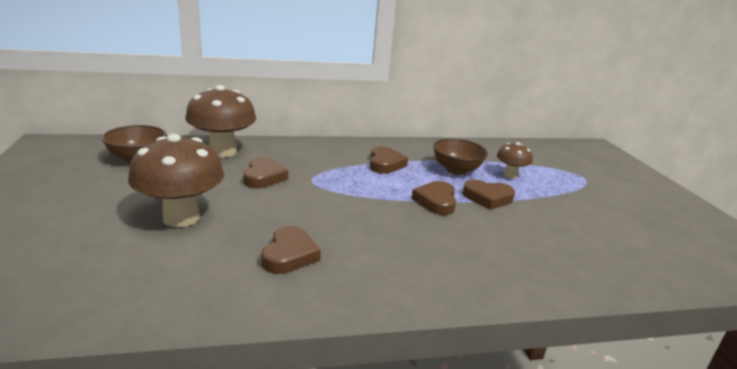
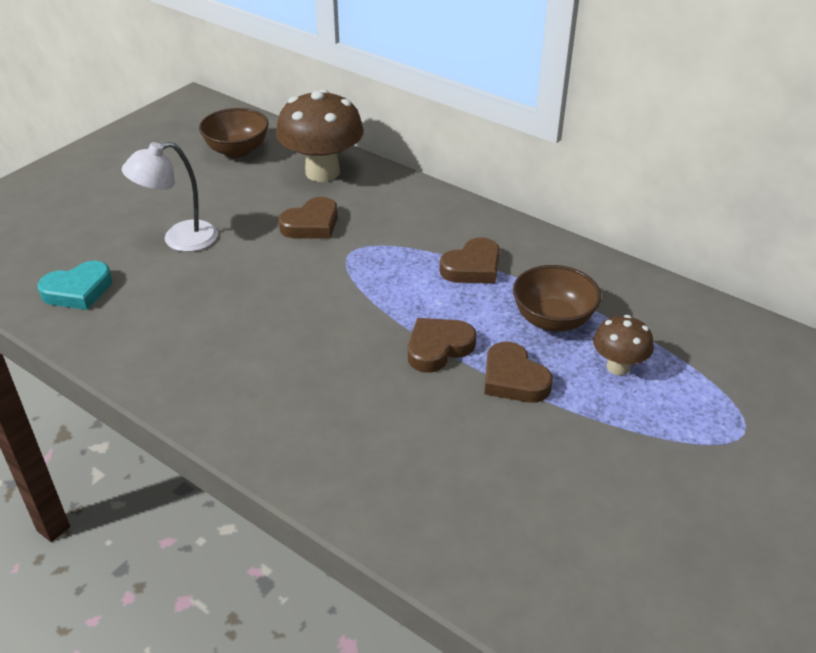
camera: 50 degrees right, 15 degrees up
brown mushroom [128,134,224,227] -> white lamp [121,142,218,252]
brown heart [261,226,321,274] -> none
none -> turquoise heart [38,261,112,310]

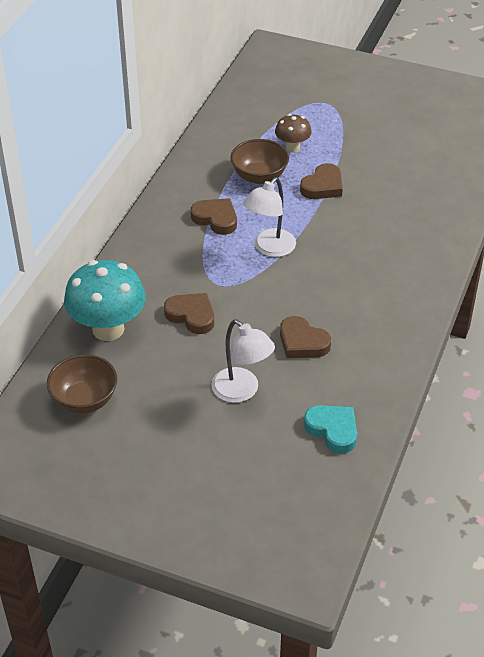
camera: 105 degrees left, 5 degrees up
brown mushroom [276,89,364,182] -> turquoise mushroom [64,260,146,341]
brown heart [408,318,476,372] -> brown heart moved to [280,316,331,358]
none -> white lamp [243,177,296,257]

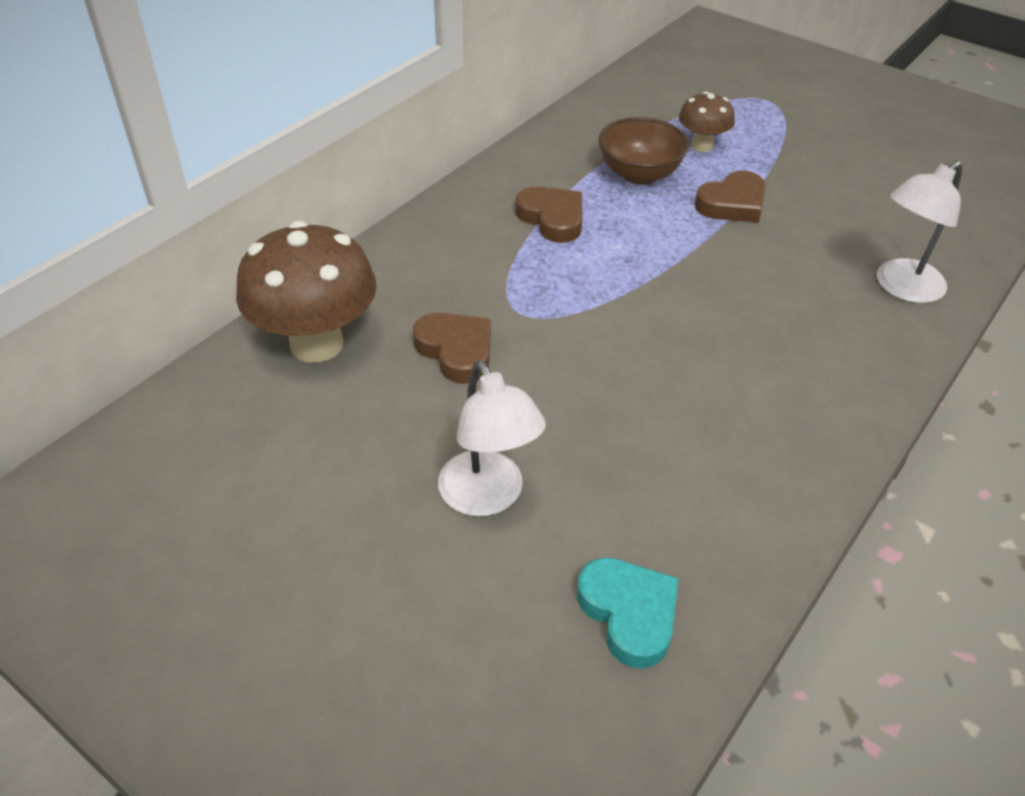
camera: 15 degrees right, 0 degrees up
brown bowl [47,354,117,413] -> none
turquoise mushroom [64,260,146,341] -> brown mushroom [236,221,377,363]
white lamp [243,177,296,257] -> white lamp moved to [877,161,962,303]
brown heart [280,316,331,358] -> none

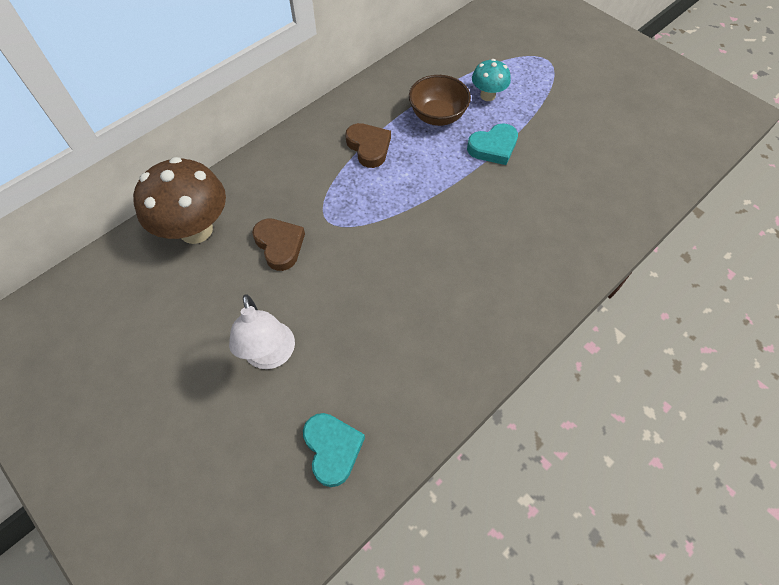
camera: 10 degrees right, 15 degrees up
brown mushroom [679,92,735,152] -> turquoise mushroom [472,59,511,101]
brown heart [694,171,766,223] -> turquoise heart [467,123,518,165]
white lamp [877,161,962,303] -> none

